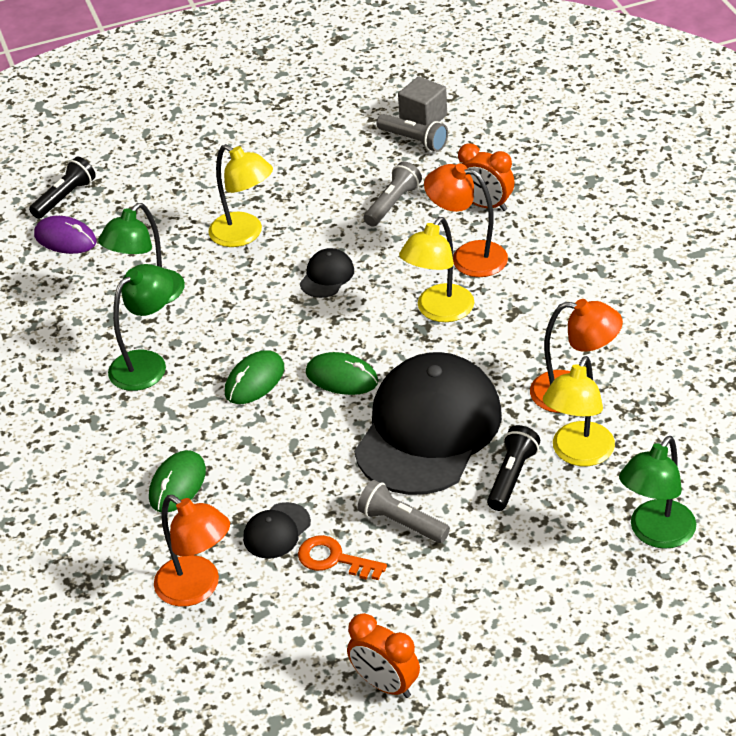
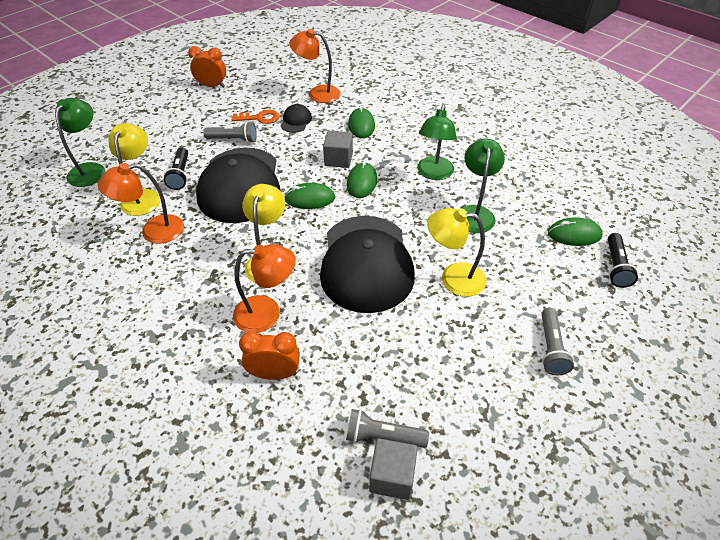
camera: 150 degrees right, 5 degrees up
purple mouse [34,216,96,254] -> green mouse [548,217,603,246]
black cap [300,248,354,298] -> black cap [320,216,415,313], size x2.47
grey flashlight [363,161,422,227] -> grey flashlight moved to [541,308,574,375]
none -> grey cube [323,131,353,168]

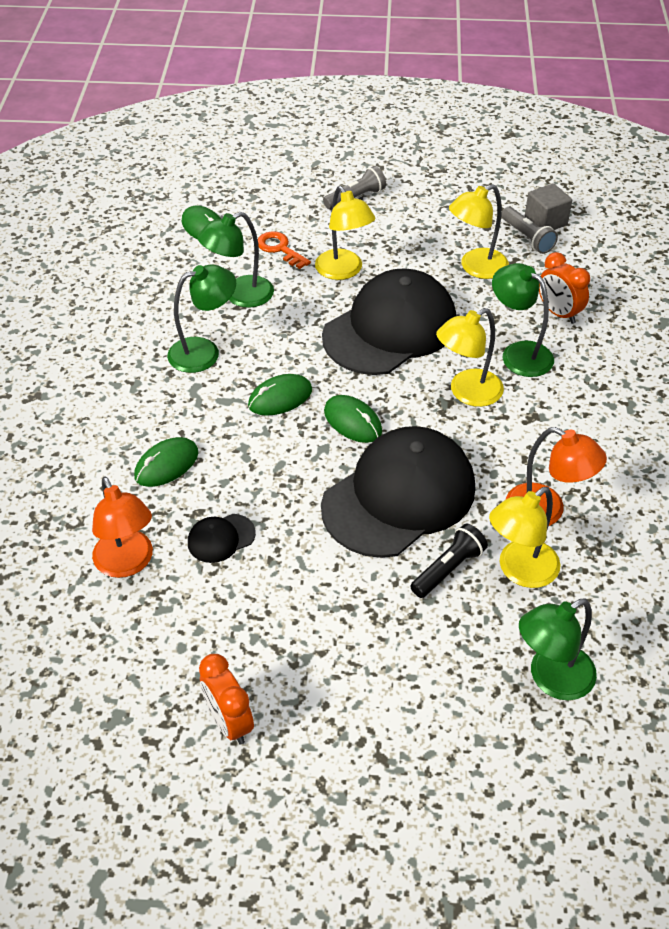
camera: 130 degrees left, 0 degrees up
grey flashlight [203,121,257,143] -> none
orange key [232,110,280,124] -> orange key moved to [258,231,311,269]
orange lamp [233,244,296,333] -> green lamp [492,263,554,377]
grey cube [323,131,353,168] -> none
black flashlight [608,233,638,288] -> none
none -> yellow lamp [449,184,509,279]

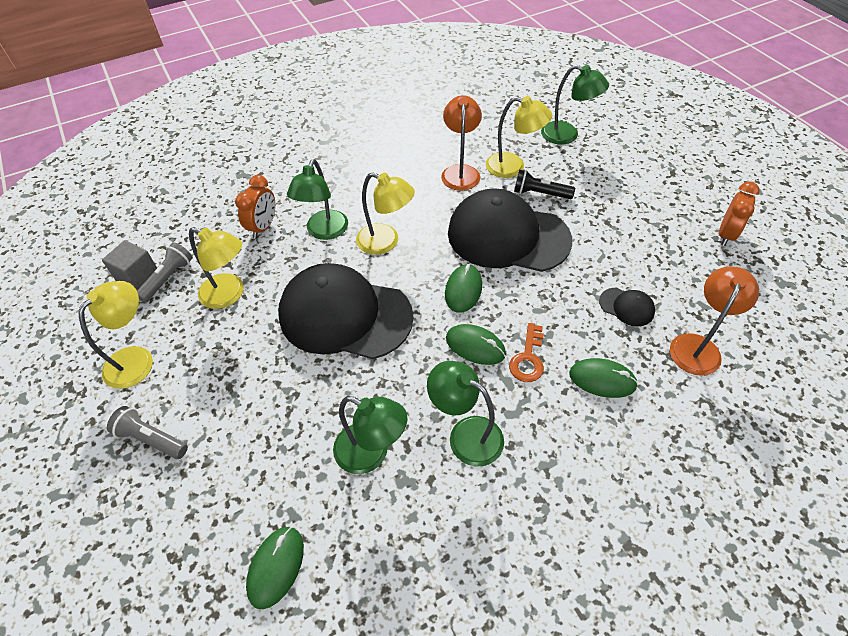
camera: 120 degrees left, 5 degrees up
orange key [258,231,311,269] -> orange key moved to [509,323,544,382]
yellow lamp [315,186,375,280] -> yellow lamp moved to [78,281,153,389]

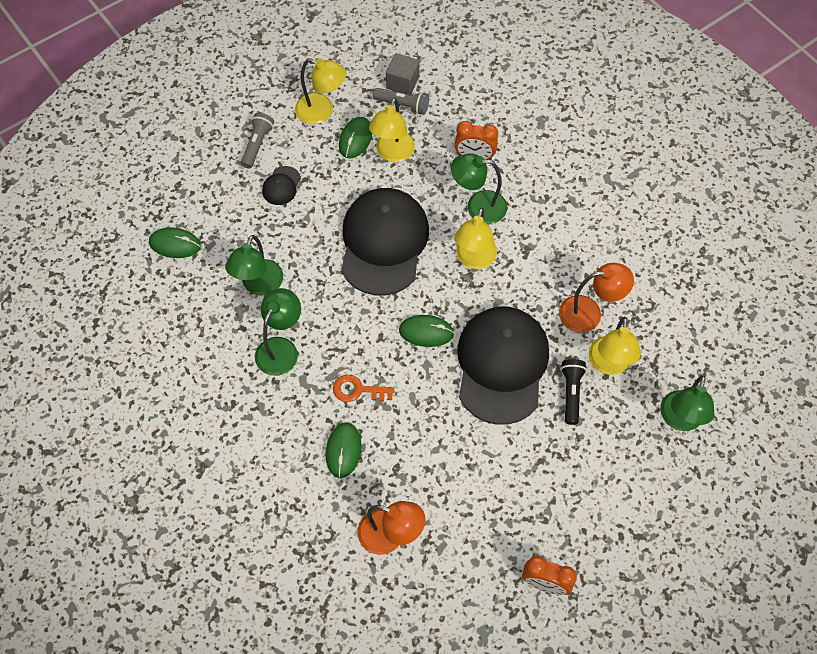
camera: 80 degrees right, 10 degrees up
green mouse [446,324,506,365] -> green mouse moved to [339,117,372,159]
black cap [599,288,655,327] -> black cap moved to [262,166,301,205]

